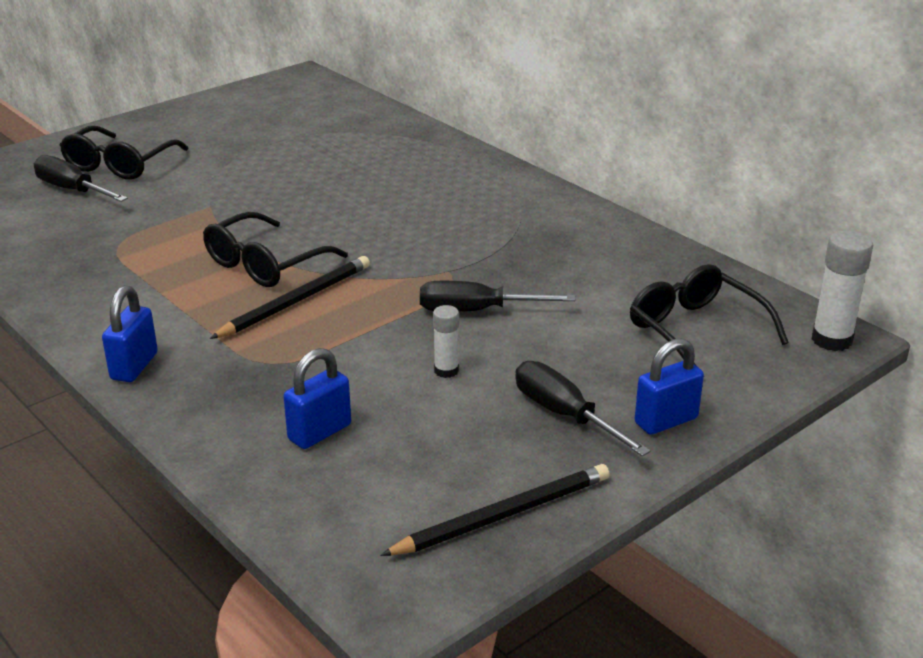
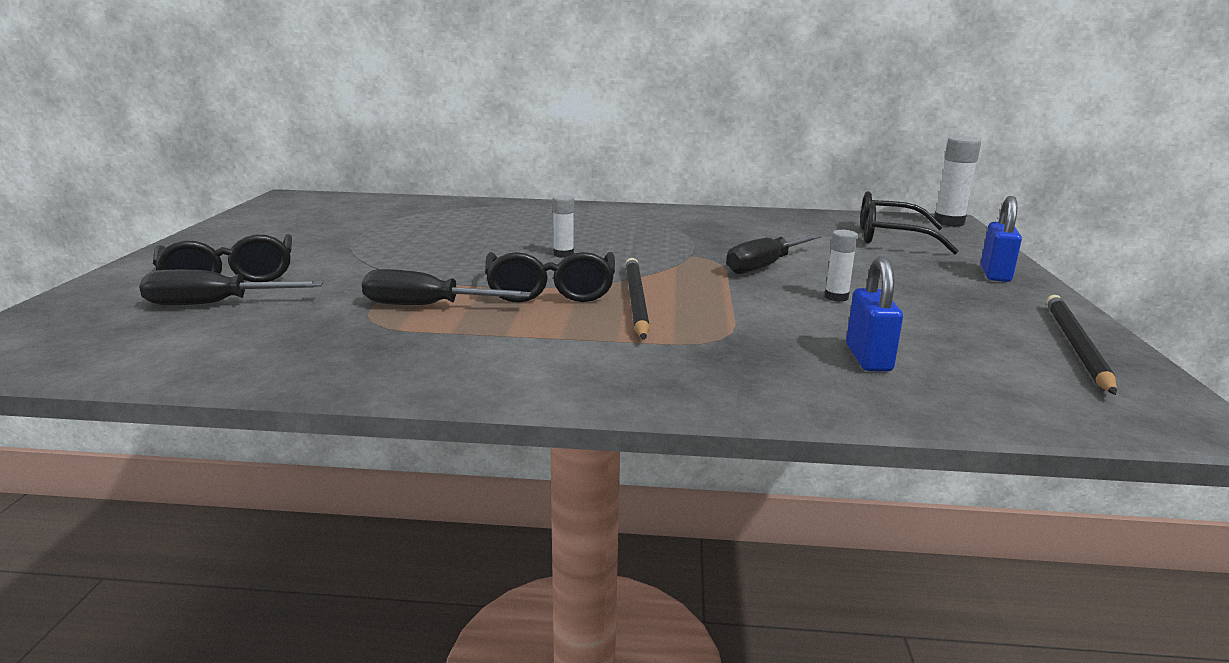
camera: 45 degrees left, 10 degrees down
blue padlock [102,285,158,382] -> none
black screwdriver [515,361,651,456] -> black screwdriver moved to [362,269,531,305]
none -> white glue stick [552,195,574,258]

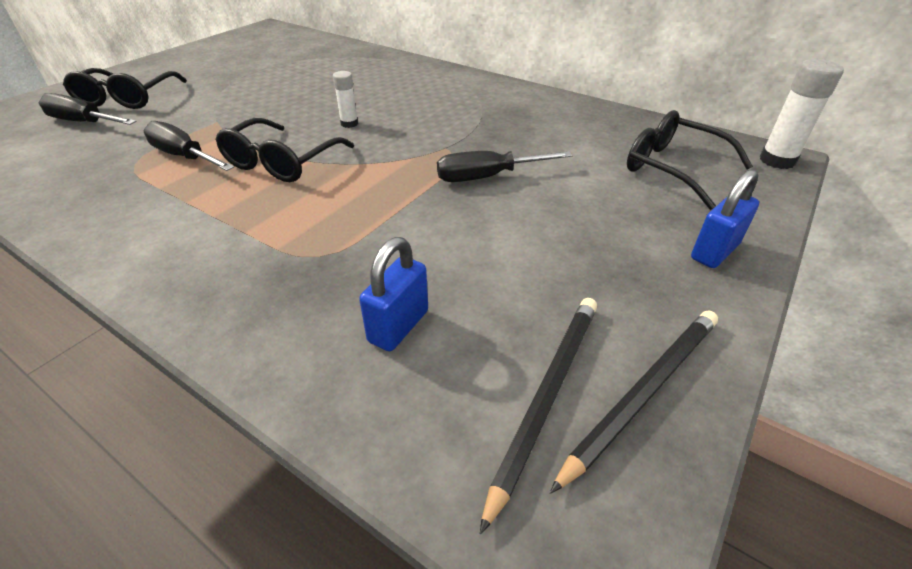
camera: 30 degrees right, 20 degrees up
black pencil [626,258,650,340] -> black pencil moved to [480,298,597,534]
white glue stick [825,230,858,302] -> none

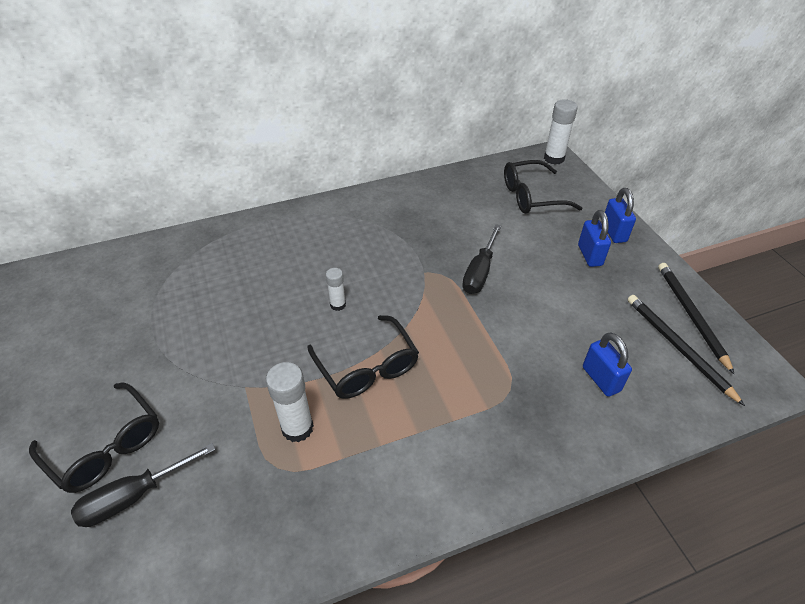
camera: 55 degrees left, 5 degrees up
black screwdriver [143,121,234,171] -> white glue stick [266,362,314,442]
none -> blue padlock [578,210,611,267]

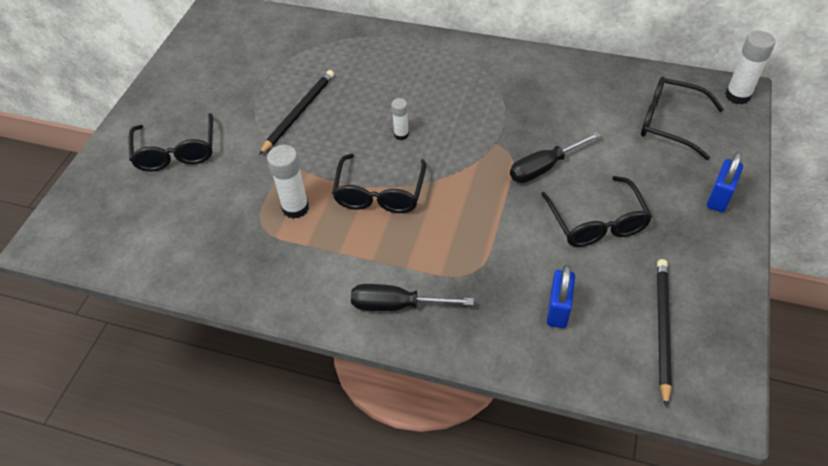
camera: 40 degrees right, 5 degrees up
black screwdriver [71,443,216,527] -> black screwdriver moved to [351,284,474,311]
blue padlock [578,210,611,267] -> none
black pencil [658,263,734,374] -> black pencil moved to [259,70,334,155]
none -> black glasses [541,176,652,247]

